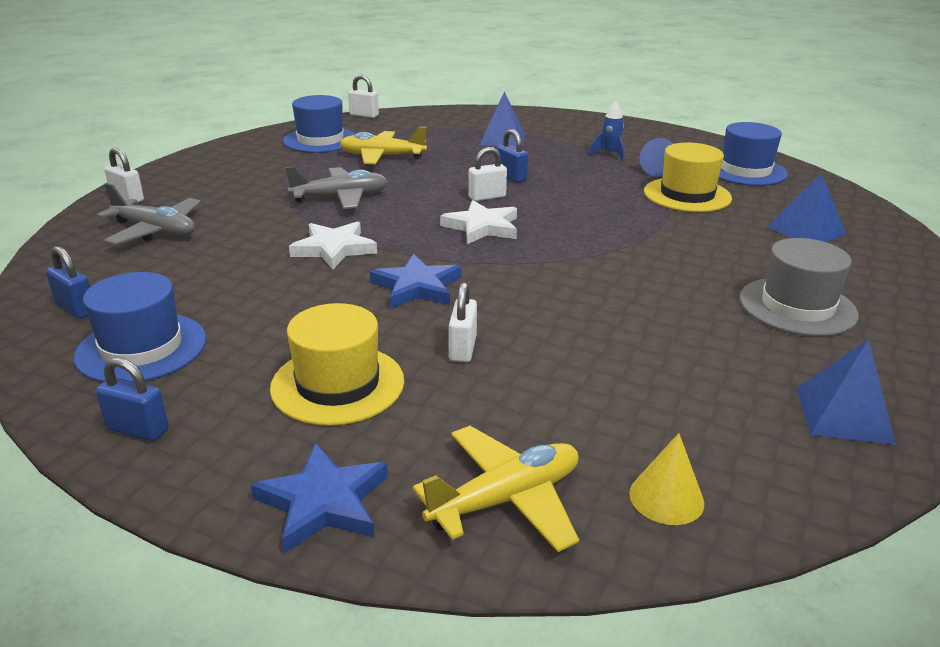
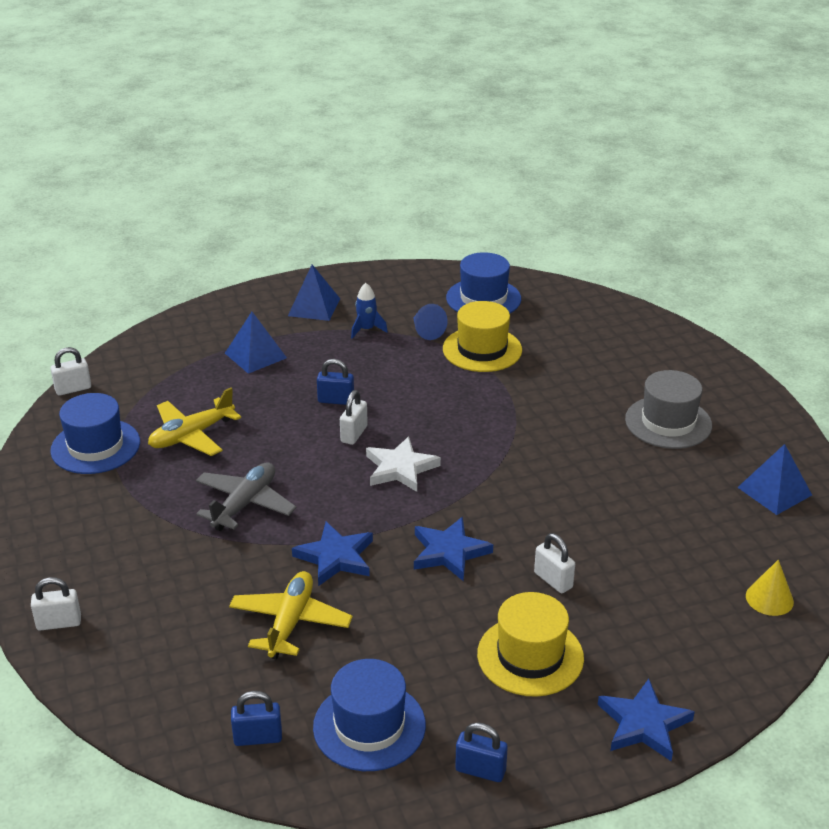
camera: 45 degrees left, 5 degrees up
grey plane [96,183,201,245] -> none
blue padlock [96,358,169,441] -> blue padlock turned 45 degrees clockwise [455,722,508,782]
white star [289,221,377,269] -> blue star [292,522,373,586]
yellow plane [413,426,579,552] -> yellow plane moved to [229,571,353,659]
blue pyramid [768,173,846,242] -> blue pyramid moved to [288,265,340,321]

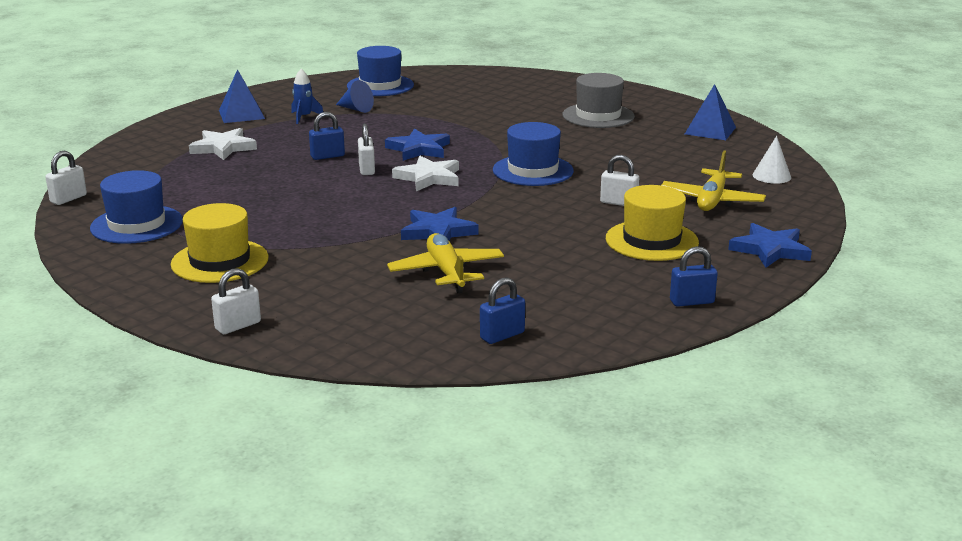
camera: 30 degrees left, 10 degrees down
yellow plane [148,388,241,456] -> yellow plane moved to [662,151,766,211]
grey plane [196,462,296,531] -> none
blue pyramid [225,312,287,374] -> white star [189,128,257,160]
blue hat [313,659,426,771] -> blue hat moved to [493,122,574,186]
blue star [414,517,493,581] -> blue star moved to [385,128,450,161]
yellow hat [443,301,522,372] -> yellow hat moved to [171,203,268,283]
yellow cone [746,560,794,616] -> white cone [753,136,791,184]

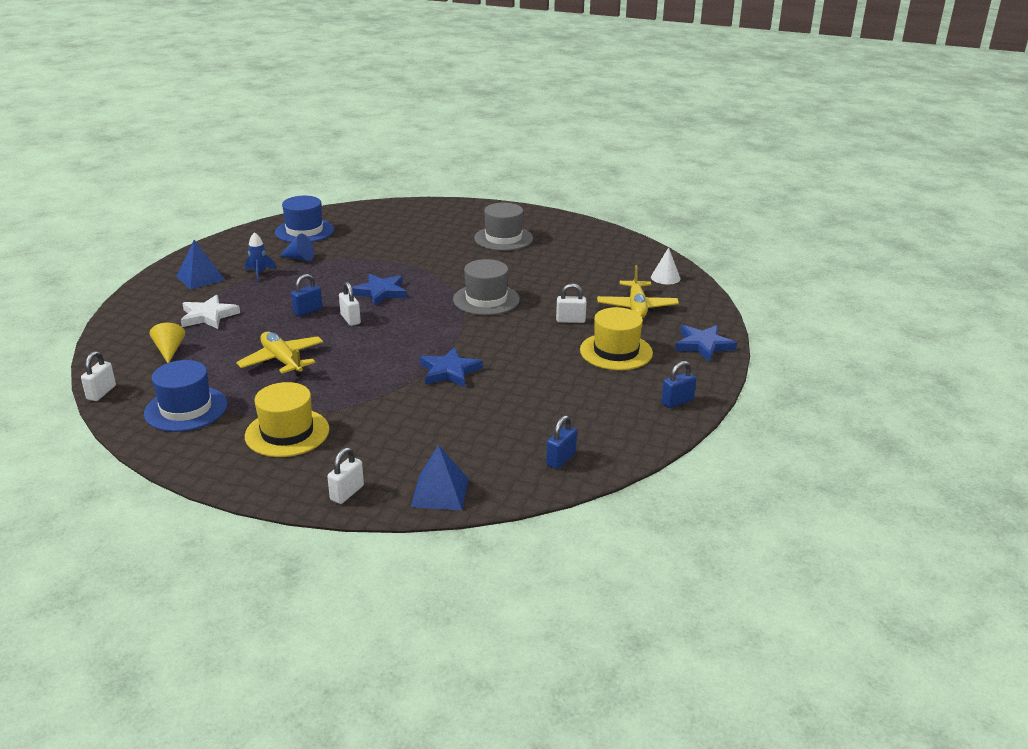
camera: 20 degrees left, 5 degrees up
yellow plane [387,233,504,293] -> yellow plane moved to [236,332,323,376]
white star [392,156,459,191] -> none
blue hat [493,122,574,186] -> grey hat [453,259,520,315]
blue pyramid [685,84,736,140] -> blue pyramid moved to [411,445,468,511]
none -> yellow cone [150,323,185,363]

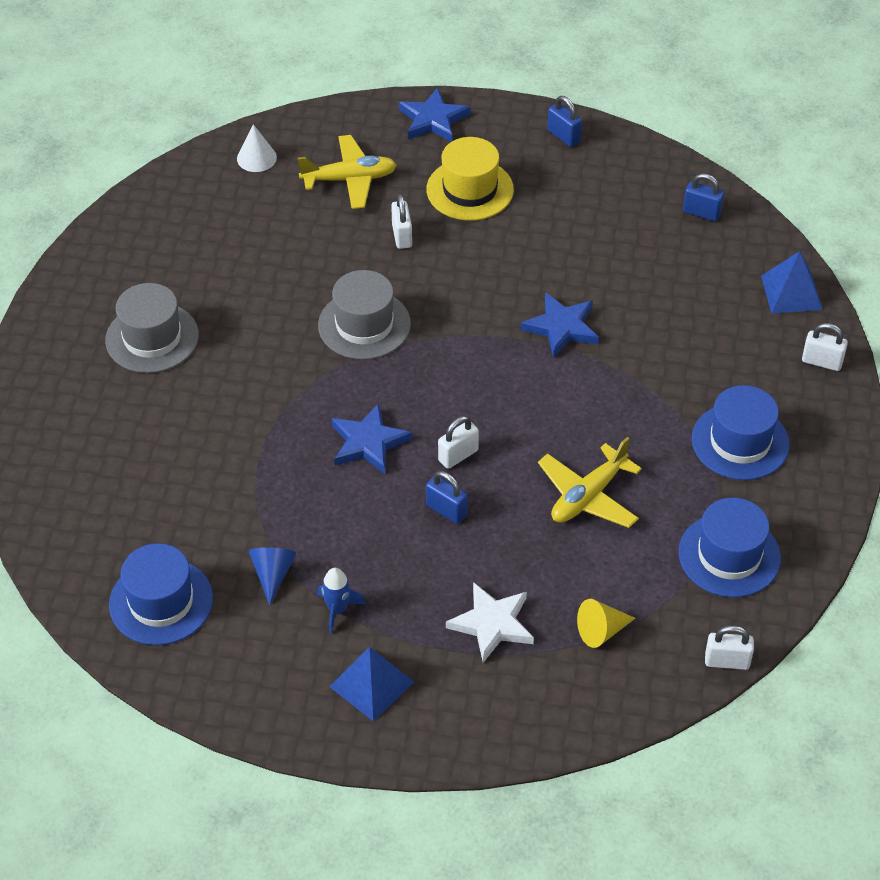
camera: 100 degrees left, 20 degrees up
yellow hat [245,382,329,457] -> blue hat [692,385,790,480]

